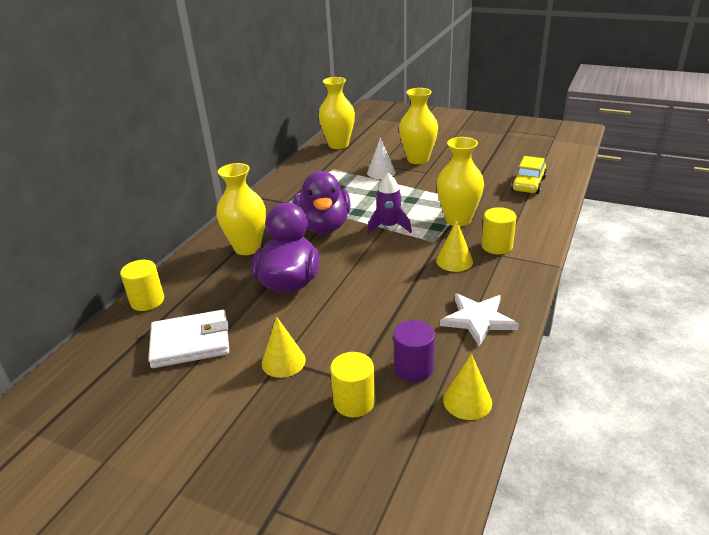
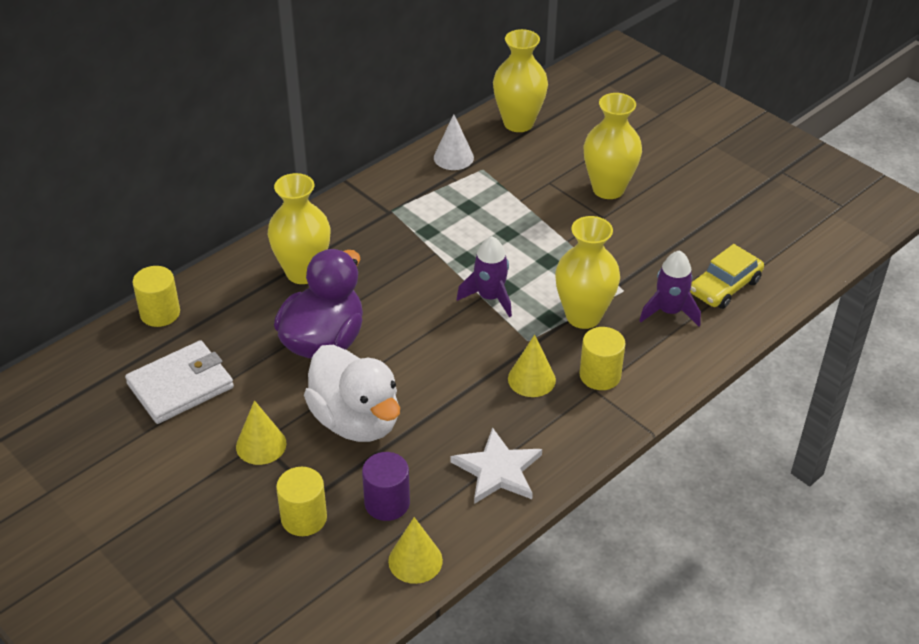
camera: 20 degrees right, 10 degrees up
white wallet [148,310,229,368] -> white wallet turned 45 degrees counterclockwise [125,340,234,424]
purple duck [293,171,350,234] -> none
white cone [367,137,395,179] -> white cone moved to [434,114,474,170]
none -> white duck [304,345,400,442]
none -> purple rocket [639,250,701,326]

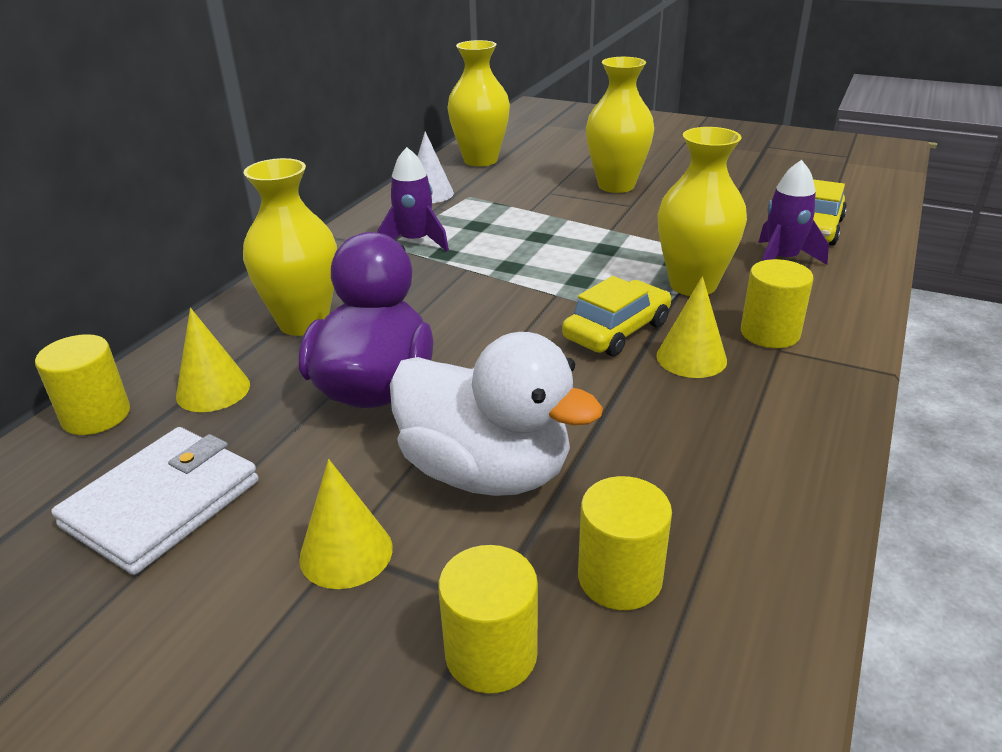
camera: 20 degrees left, 10 degrees down
purple cylinder [362,452,410,521] -> yellow cylinder [578,476,672,610]
yellow cone [388,517,443,584] -> yellow cone moved to [176,308,250,412]
white star [451,427,542,504] -> none
purple rocket [456,236,512,317] -> purple rocket moved to [377,147,449,251]
none -> yellow car [562,276,671,357]

